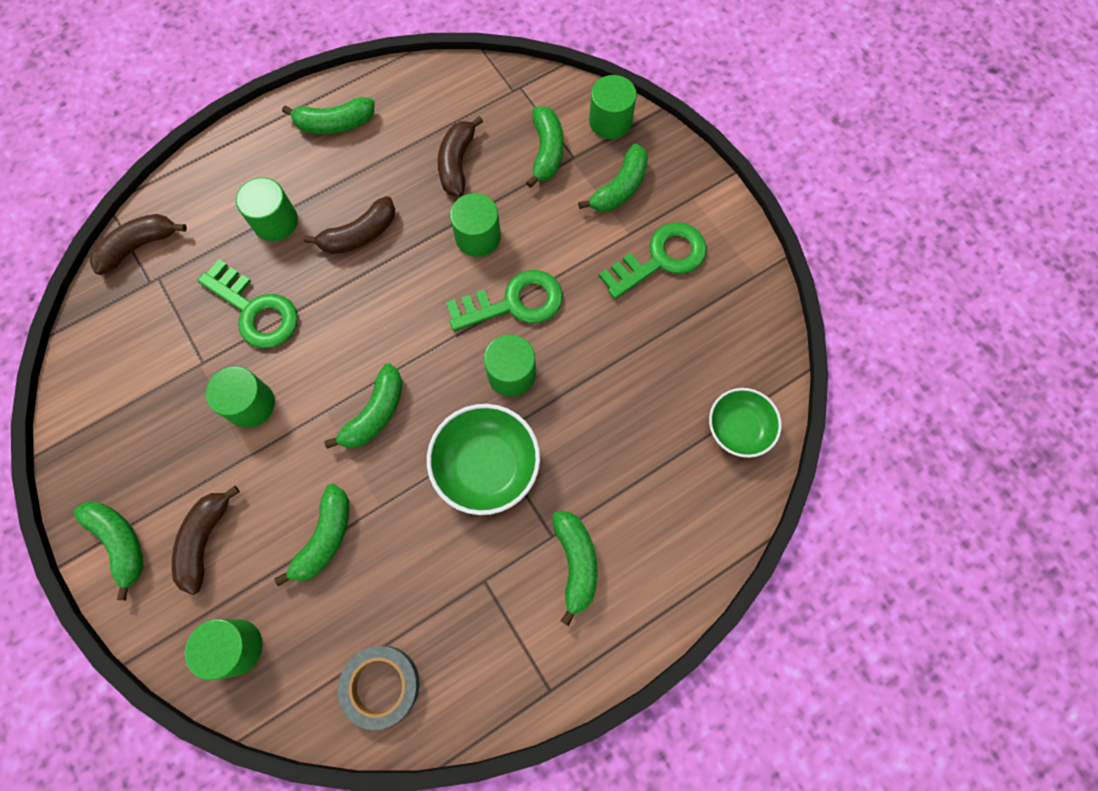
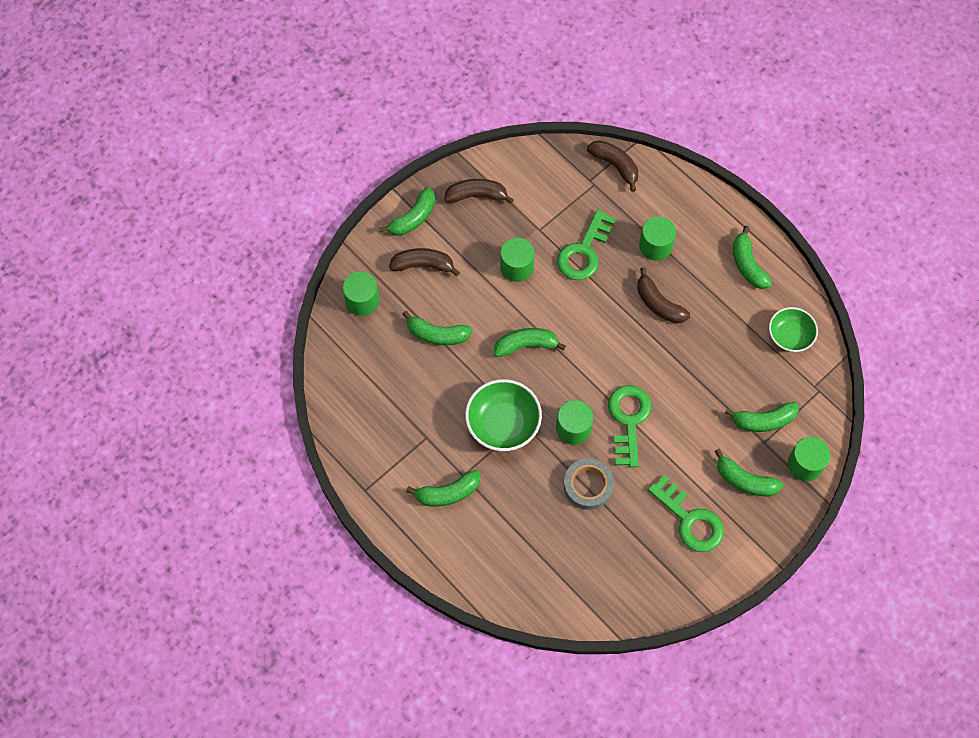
camera: 80 degrees right, 5 degrees down
green banana [324,363,403,449] -> green banana turned 150 degrees clockwise [494,328,566,357]
grey tape [338,646,419,730] -> grey tape moved to [563,458,614,510]
brown banana [437,116,483,197] -> brown banana moved to [444,179,514,204]
green key [446,270,563,331] -> green key turned 150 degrees counterclockwise [608,385,651,467]
green cylinder [450,193,501,257] -> none
green bowl [709,388,782,458] -> green bowl moved to [769,307,818,352]

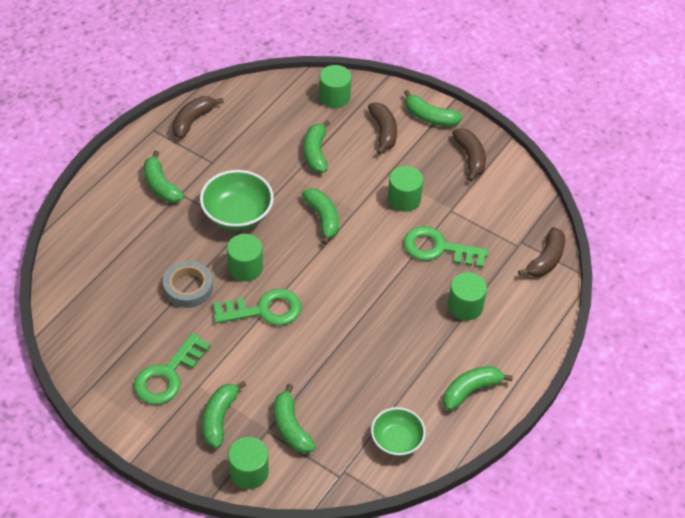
camera: 75 degrees right, 15 degrees down
brown banana [637,267,690,323] -> brown banana moved to [172,96,224,139]

